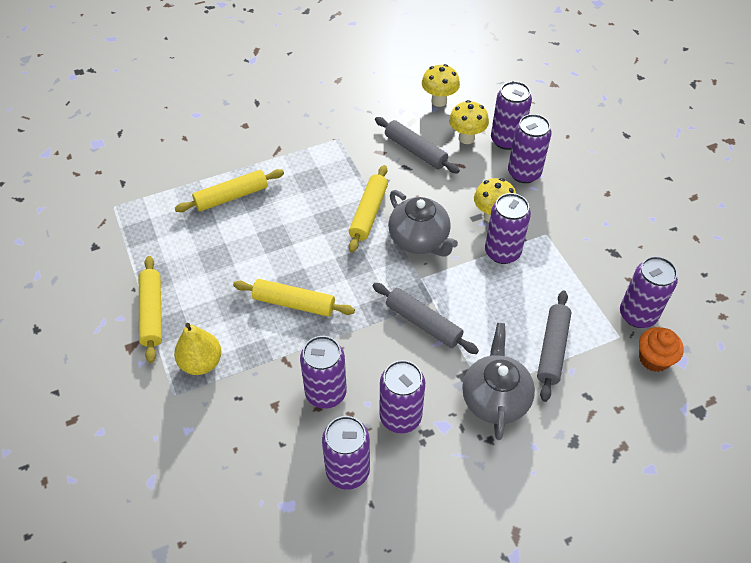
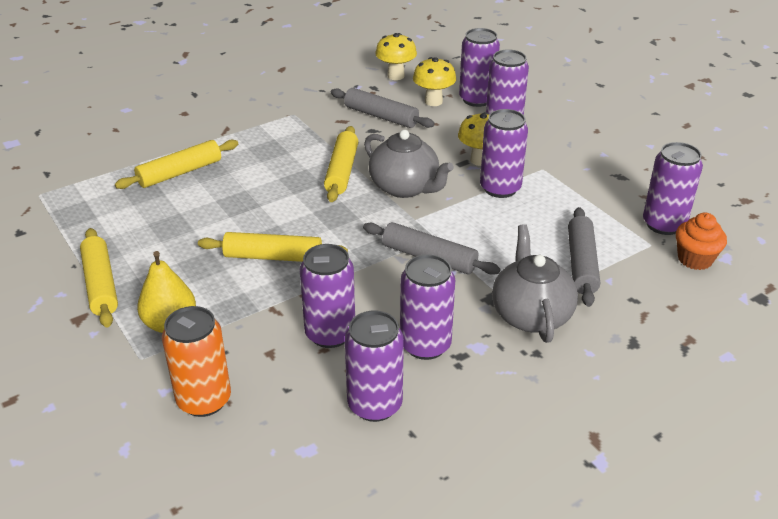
camera: 10 degrees left, 15 degrees down
none -> orange can [162,306,231,417]

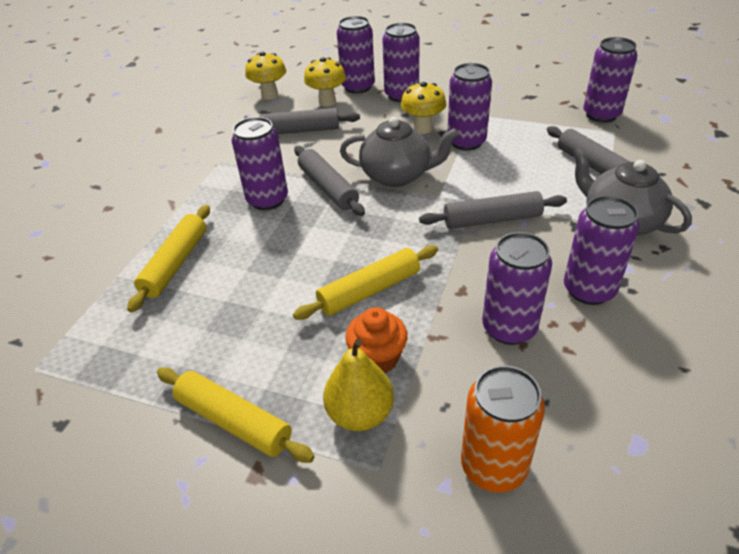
camera: 35 degrees left, 5 degrees up
yellow rolling pin [324,126,358,202] -> grey rolling pin [294,146,365,216]
purple can [345,310,404,422] -> purple can moved to [232,117,288,210]
orange cupcake [676,213,727,270] -> orange cupcake moved to [345,307,408,373]

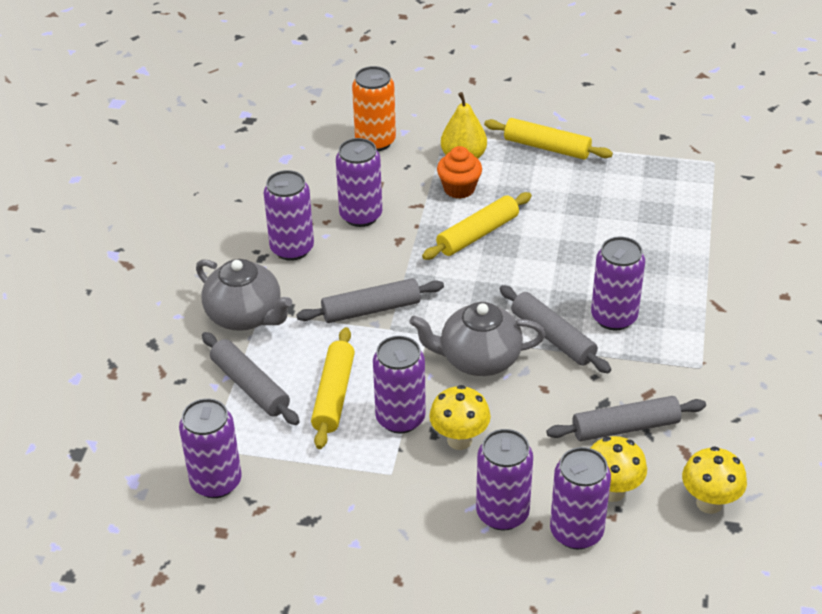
camera: 170 degrees right, 0 degrees up
yellow rolling pin [127,205,210,312] -> yellow rolling pin moved to [311,327,355,449]

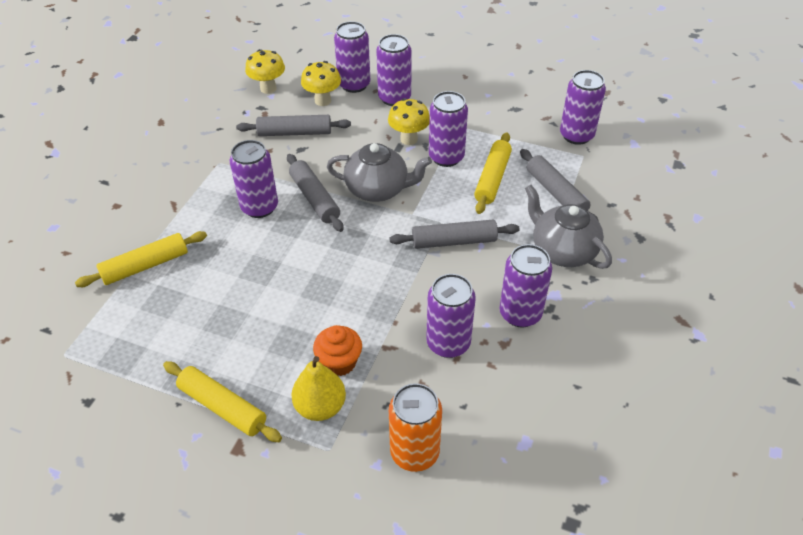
camera: 170 degrees left, 5 degrees up
yellow rolling pin [422,192,532,260] -> yellow rolling pin moved to [75,231,207,287]

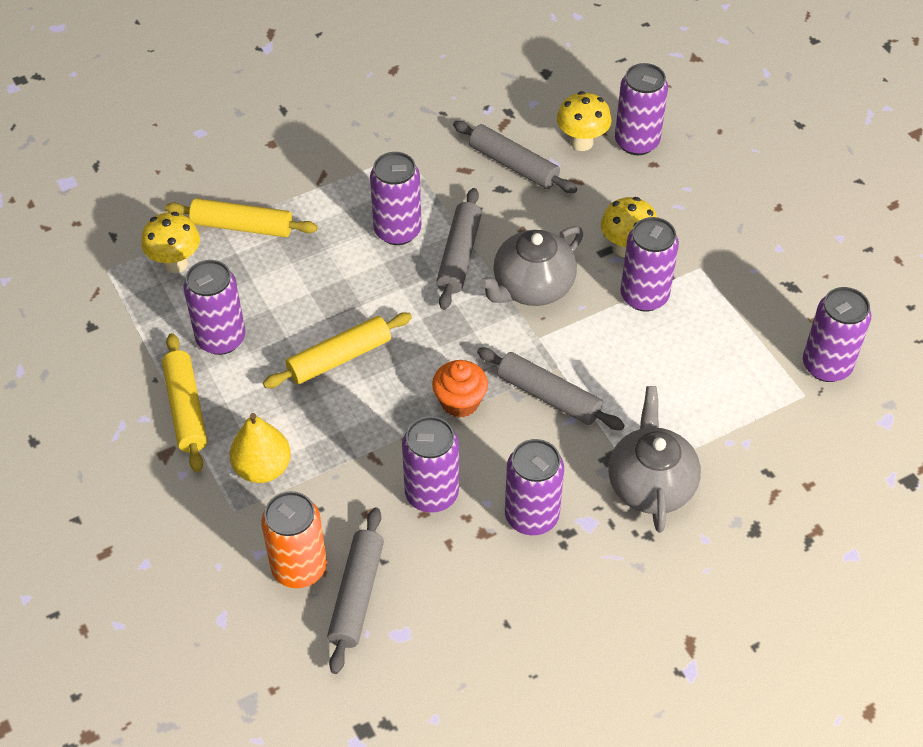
camera: 40 degrees right, 5 degrees up
yellow mushroom [245,49,285,94] -> yellow mushroom moved to [141,212,200,273]
orange cupcake [313,325,362,376] -> orange cupcake moved to [432,360,488,418]
grey teapot [327,143,432,202] -> grey teapot turned 90 degrees clockwise [479,226,583,306]
purple can [376,34,411,106] -> purple can moved to [183,260,246,355]
yellow rolling pin [474,133,512,214] -> yellow rolling pin moved to [263,313,412,388]
grey rolling pin [520,149,599,221] -> grey rolling pin moved to [327,507,384,674]

